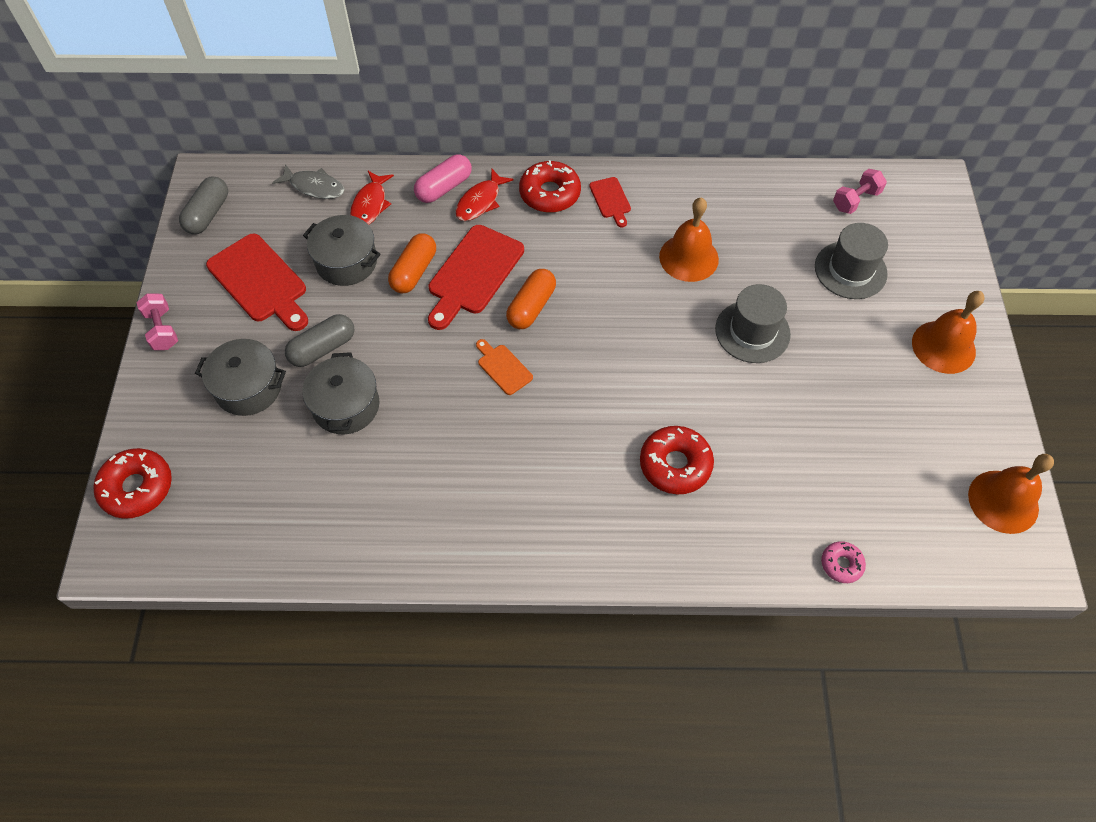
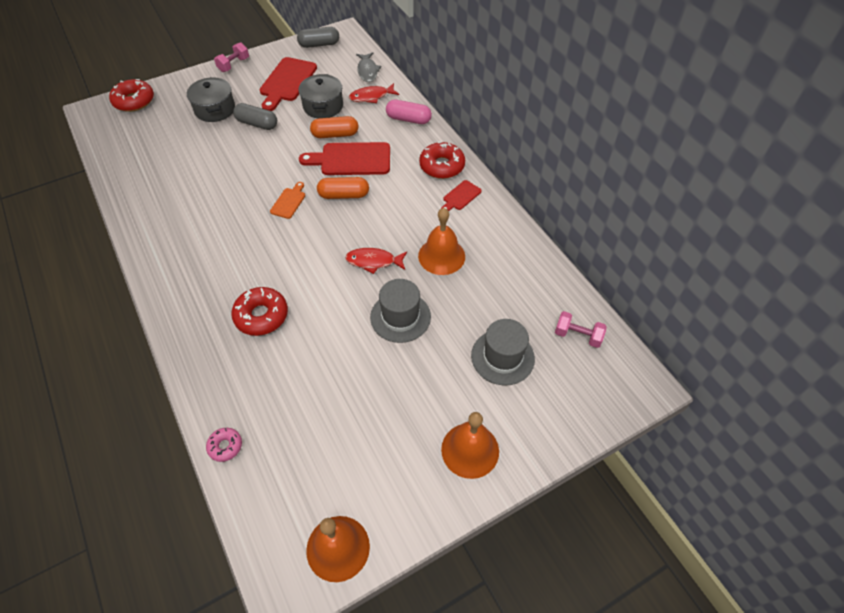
camera: 60 degrees right, 5 degrees down
grey pot [302,352,379,434] -> none
red fish [455,169,514,221] -> red fish moved to [345,248,407,274]

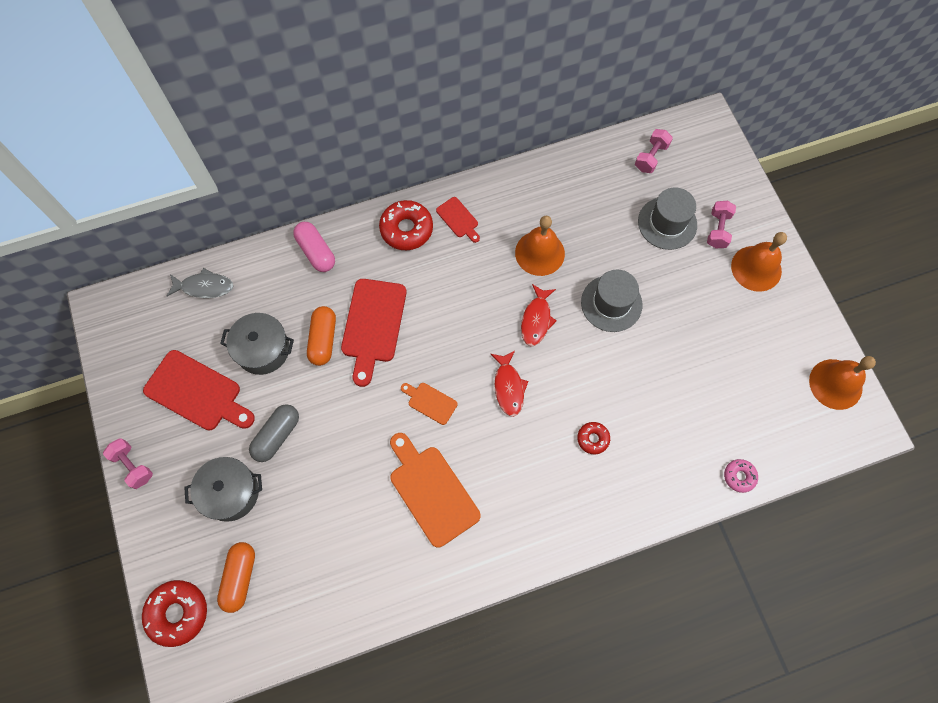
camera: 80 degrees left, 15 degrees up
red donut [231,287,288,336] -> red donut [577,422,610,454], size x0.56
grey capsule [297,27,339,48] -> none
orange capsule [317,177,369,199] -> orange capsule moved to [217,542,255,613]
red fish [349,83,399,103] -> red fish moved to [491,351,528,417]
pink capsule [386,100,432,124] -> pink capsule turned 60 degrees counterclockwise [293,222,335,272]
none -> orange cutting board [390,433,481,548]
none -> pink dumbbell [707,201,736,248]

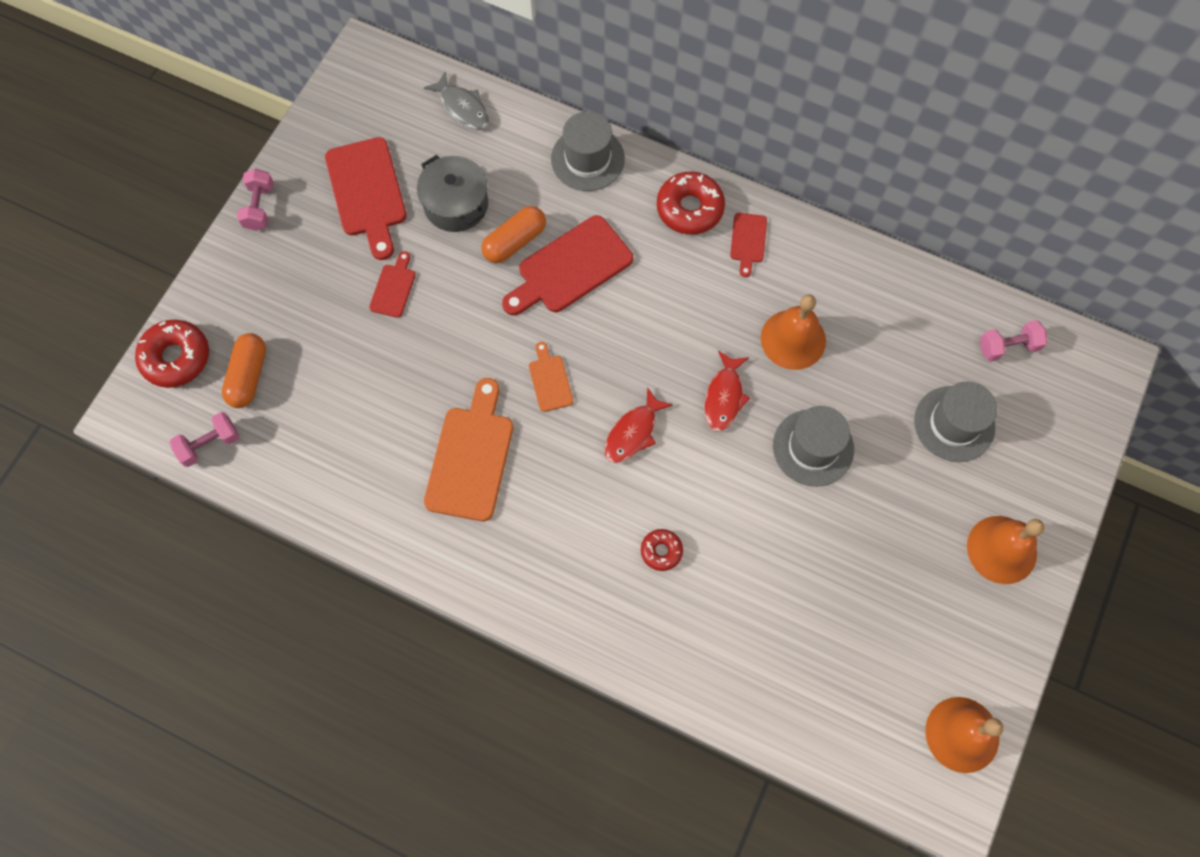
camera: 45 degrees right, 0 degrees up
grey pot [184,457,262,522] -> none
orange capsule [217,542,255,613] -> orange capsule turned 45 degrees counterclockwise [222,333,266,408]
grey capsule [249,404,299,462] -> red cutting board [369,251,415,318]
pink capsule [293,222,335,272] -> grey hat [551,111,625,191]
red fish [521,284,557,346] -> red fish turned 45 degrees counterclockwise [704,351,750,432]
pink dumbbell [707,201,736,248] -> pink dumbbell moved to [169,412,239,467]
pink donut [724,459,758,493] -> none

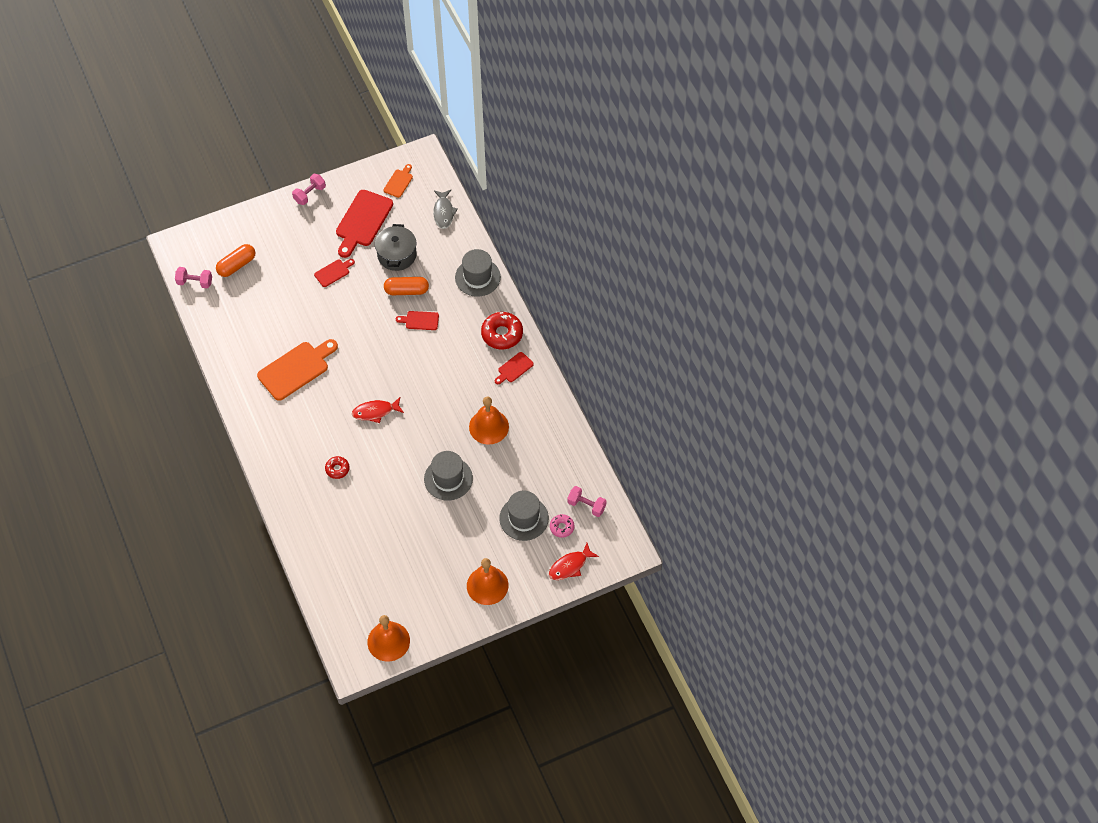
camera: 40 degrees right, 10 degrees down
red donut [135,320,209,388] -> none
red cutting board [502,215,633,315] -> red cutting board [396,311,439,330], size x0.51
orange cutting board [529,342,573,412] -> orange cutting board moved to [383,164,413,198]
red fish [704,351,750,432] -> red fish moved to [549,543,599,580]
none -> pink donut [550,514,574,538]

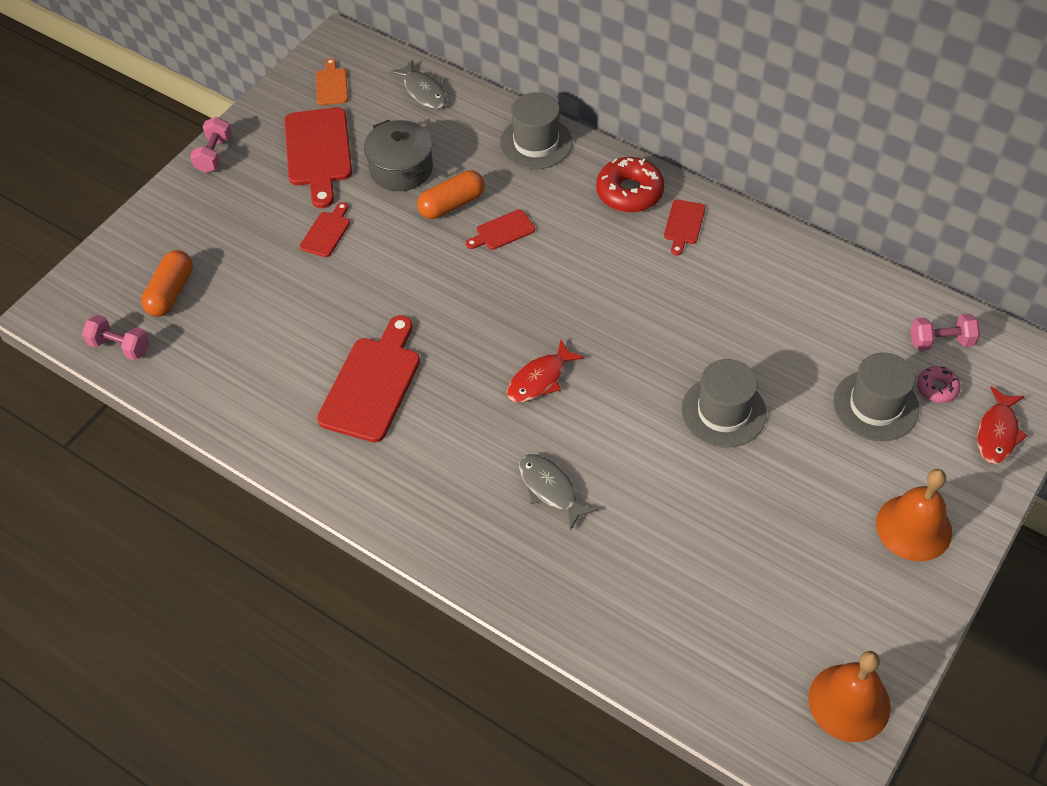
camera: 30 degrees left, 5 degrees down
pink dumbbell [175,267,212,288] -> pink dumbbell turned 45 degrees clockwise [82,315,149,360]
orange cutting board [257,339,338,401] -> red cutting board [317,315,420,443]
red donut [325,456,350,479] -> grey fish [519,454,597,530]
orange bell [469,397,509,444] -> none

